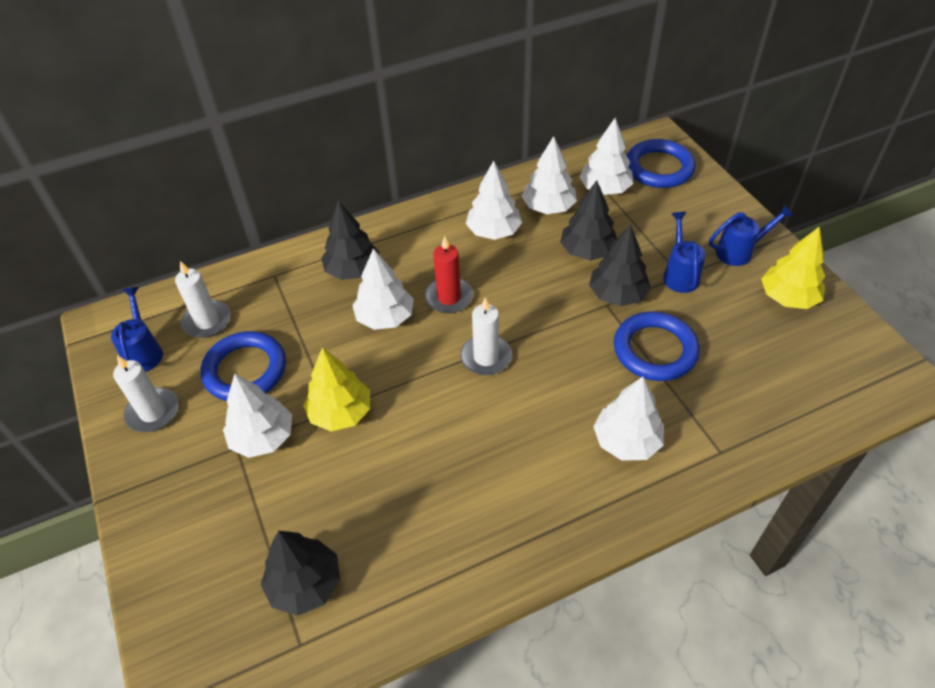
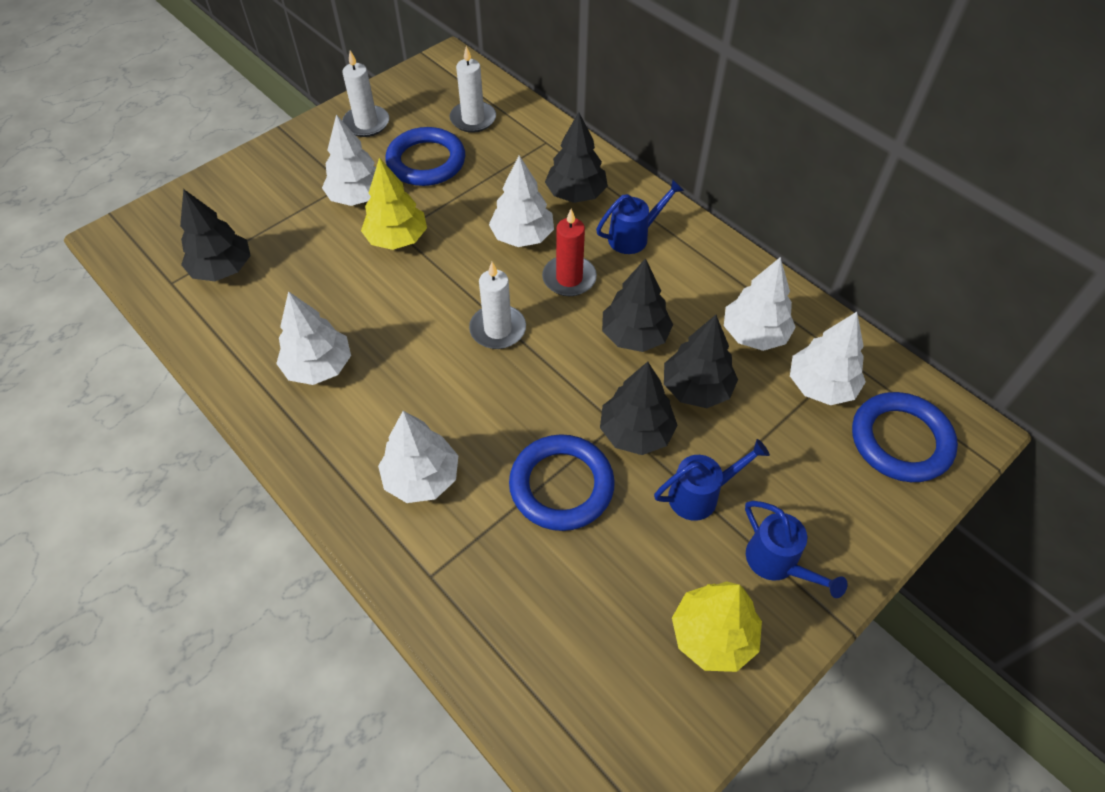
camera: 70 degrees right, 5 degrees up
blue watering can [111,287,163,372] -> blue watering can moved to [596,179,684,254]
white tree [466,161,522,240] -> white tree moved to [276,291,351,385]
none -> black tree [602,258,673,352]

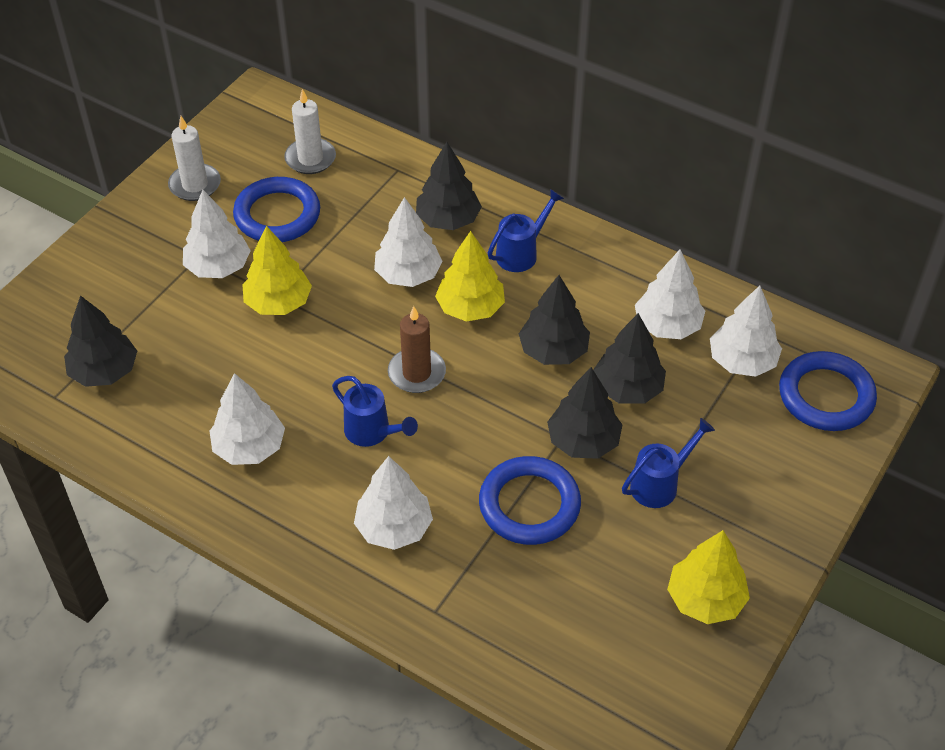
camera: 15 degrees left, 5 degrees down
white candle [469,262,526,349] -> brown candle [388,306,446,393]
red candle [542,209,597,296] -> yellow tree [435,231,505,322]
blue watering can [745,501,848,598] -> blue watering can moved to [332,376,418,447]

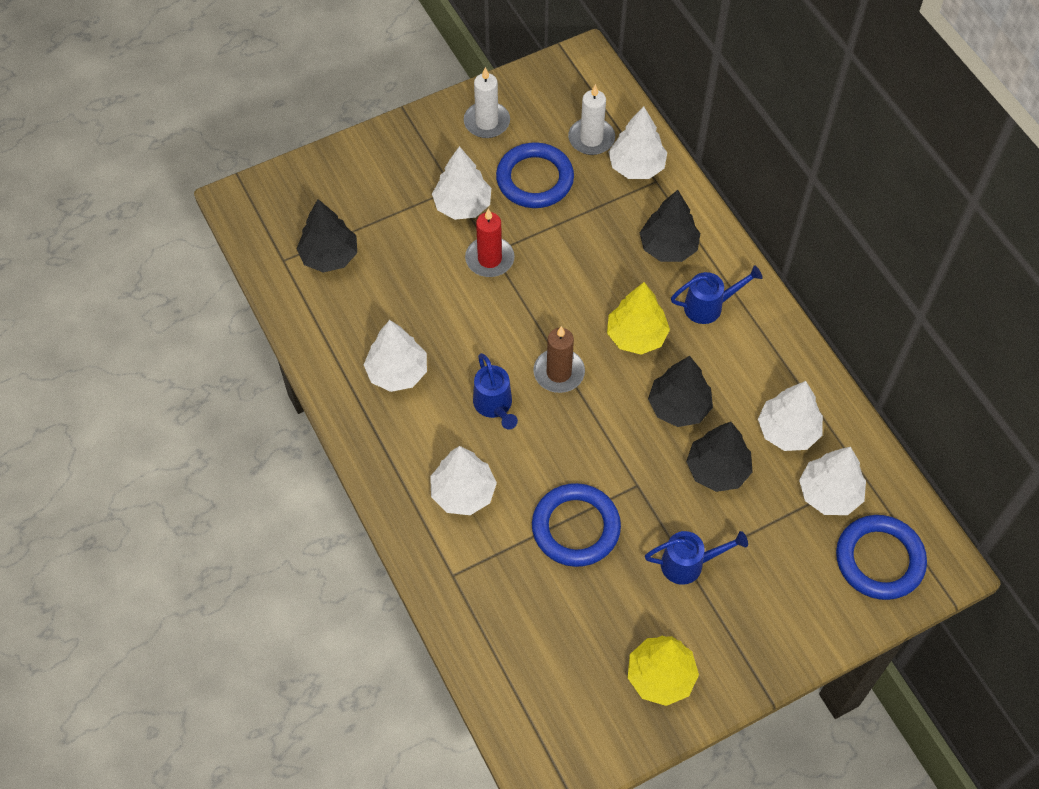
camera: 30 degrees right, 10 degrees up
yellow tree [242,226,312,315] -> red candle [465,208,514,277]
white tree [374,197,443,287] -> white tree moved to [609,106,667,179]
black tree [547,367,622,459] -> none

